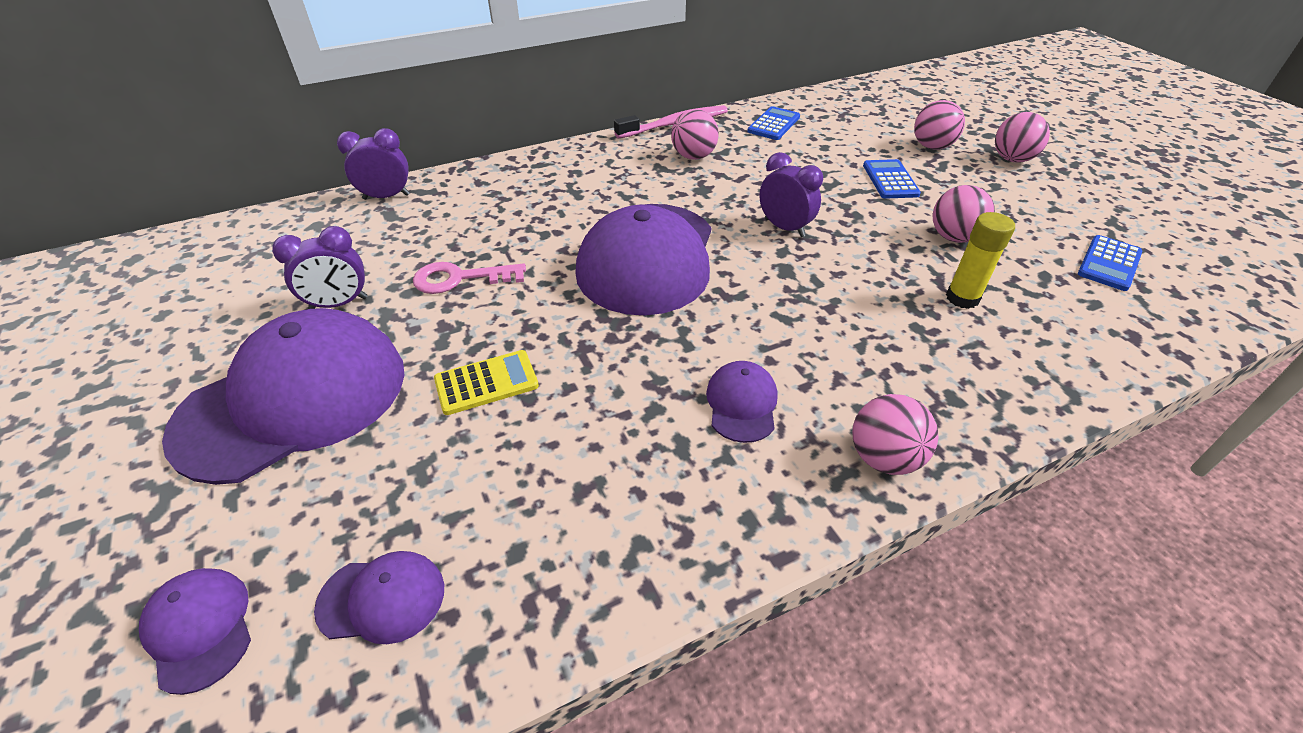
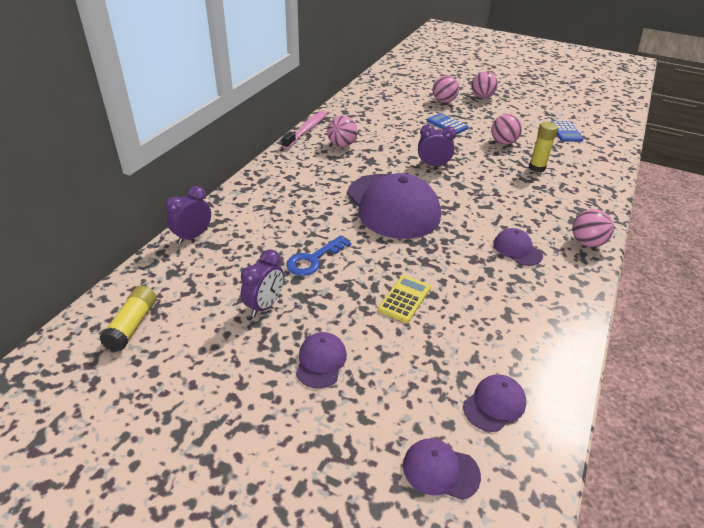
camera: 40 degrees left, 5 degrees down
purple cap [162,308,405,485] -> purple cap [296,332,347,389], size x0.43
pink key [413,262,526,294] -> blue key [286,235,351,276]
blue calculator [747,106,800,140] -> none
none -> yellow glue stick [100,286,157,352]

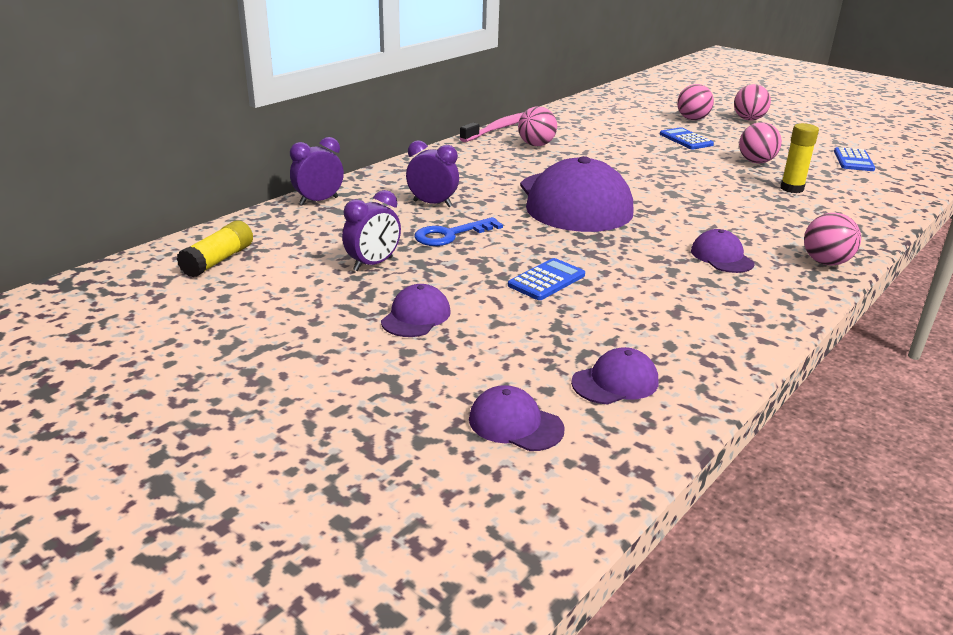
camera: 15 degrees right, 10 degrees down
yellow calculator [378,275,431,323] -> blue calculator [508,258,585,300]
purple clock [418,124,457,167] -> purple clock moved to [406,140,459,207]

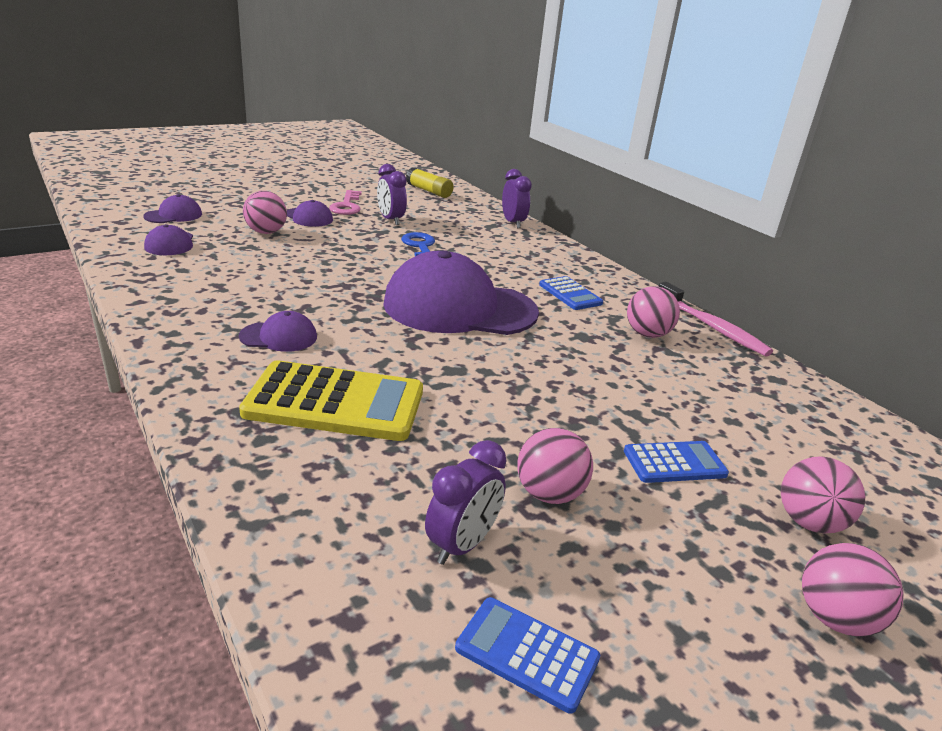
camera: 105 degrees right, 0 degrees up
purple clock [406,140,459,207] -> purple clock moved to [425,440,507,565]
blue calculator [508,258,585,300] -> blue calculator moved to [539,276,603,310]
yellow glue stick [780,123,819,193] -> none
pink ball [804,213,861,265] -> pink ball moved to [243,191,287,234]
none -> yellow calculator [239,360,423,441]
none -> pink key [329,190,362,215]

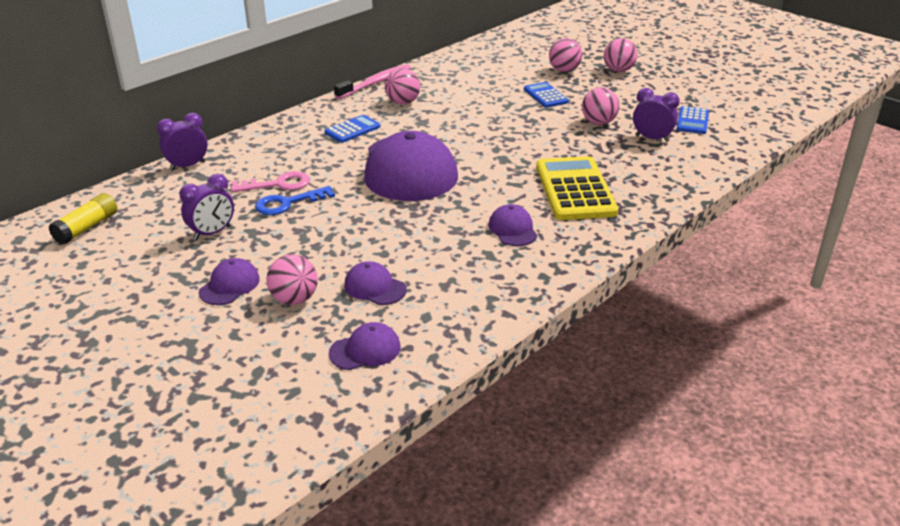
camera: 100 degrees left, 5 degrees up
purple cap [143,194,202,223] -> purple cap moved to [344,261,407,305]
pink key [329,190,362,215] -> pink key moved to [231,171,310,192]

